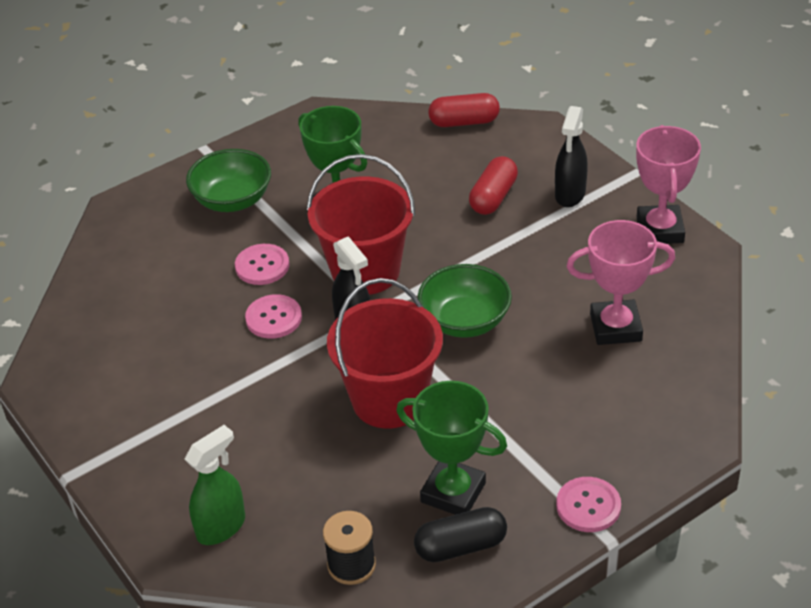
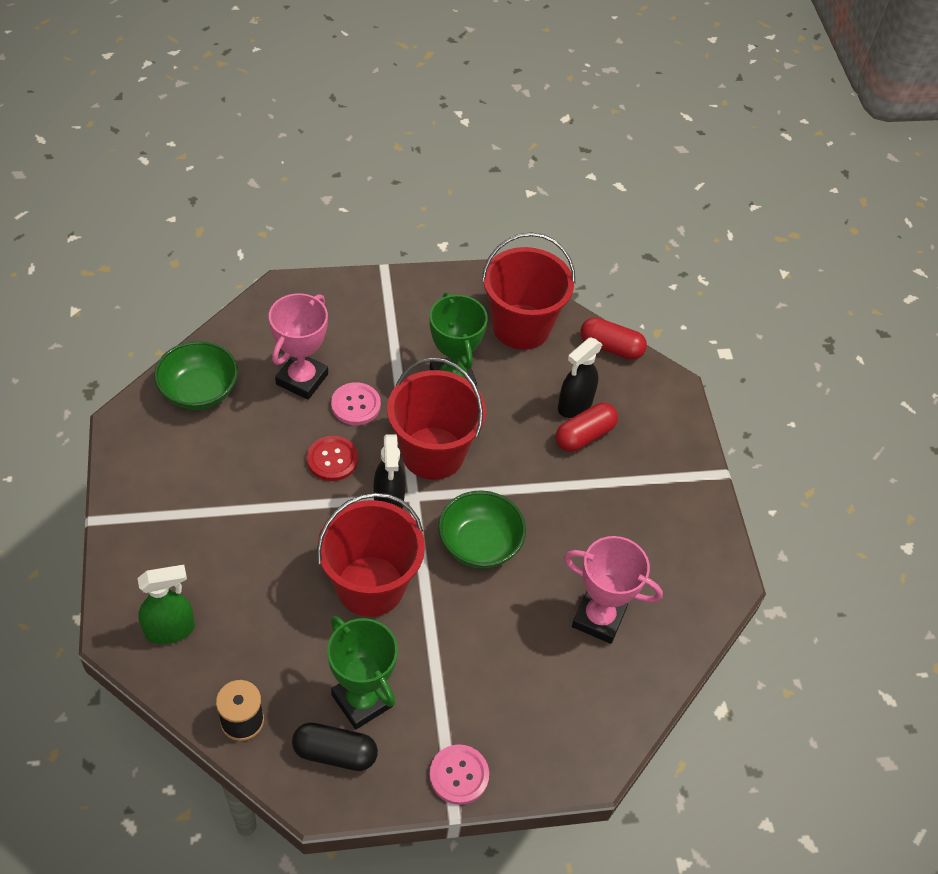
camera: 20 degrees right, 10 degrees up
green bowl [186,149,271,212] -> green bowl moved to [154,341,238,410]
pink button [245,294,302,339] -> red button [307,436,358,481]
black spray bottle [555,106,588,207] -> black spray bottle moved to [558,337,603,418]
pink trophy [636,125,701,244] -> pink trophy moved to [269,293,328,400]
none -> red bucket [482,232,575,350]

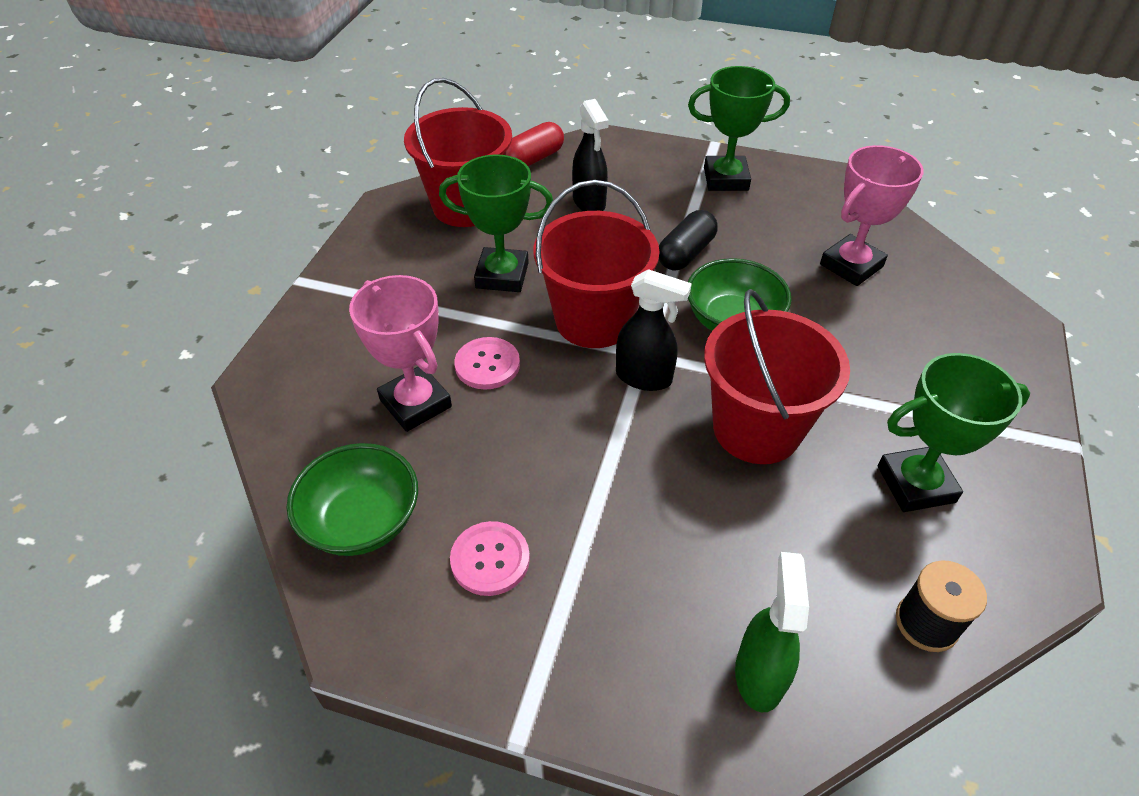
camera: 60 degrees left, 5 degrees down
black capsule [292,722,378,771] -> black capsule moved to [659,210,718,270]
red button [307,436,358,481] -> none
pink button [429,744,489,805] -> pink button moved to [450,521,530,596]
red capsule [555,403,618,452] -> none
none -> green trophy [688,66,790,191]

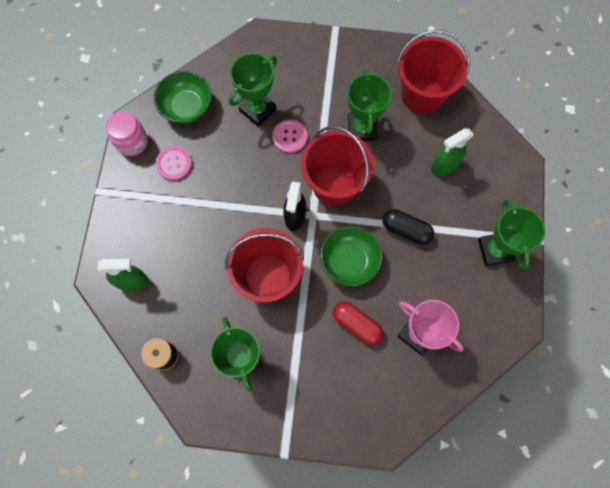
camera: 80 degrees right, 25 degrees up
pink trophy [349,275,452,432] -> green trophy [229,53,277,127]
red capsule [506,122,564,166] -> red capsule moved to [333,301,383,345]
black spray bottle [572,99,609,211] -> green spray bottle [431,129,474,176]
none -> pink jar [106,111,148,156]

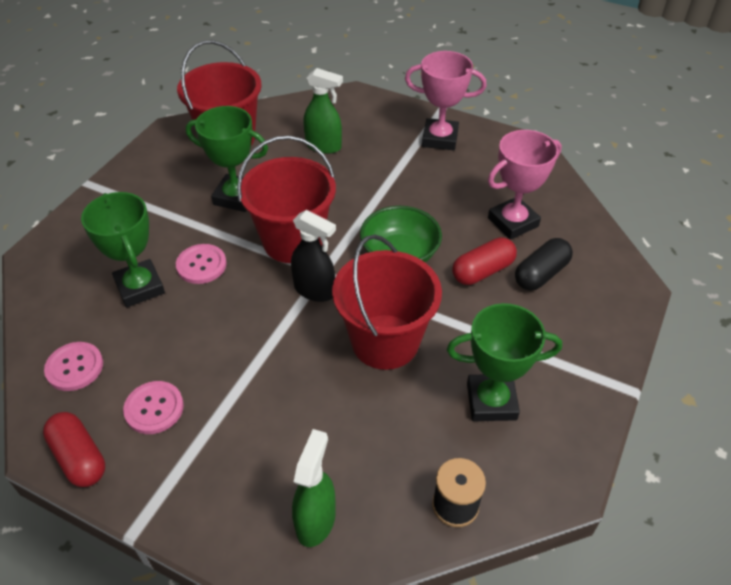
camera: 70 degrees left, 25 degrees down
pink jar [106,111,148,156] -> red capsule [43,412,105,487]
green bowl [154,71,212,124] -> pink button [44,342,103,391]
black capsule [383,209,434,245] -> black capsule moved to [515,238,573,291]
green spray bottle [431,129,474,176] -> green spray bottle turned 60 degrees counterclockwise [303,68,343,154]
green trophy [478,199,545,270] -> pink trophy [405,51,487,150]

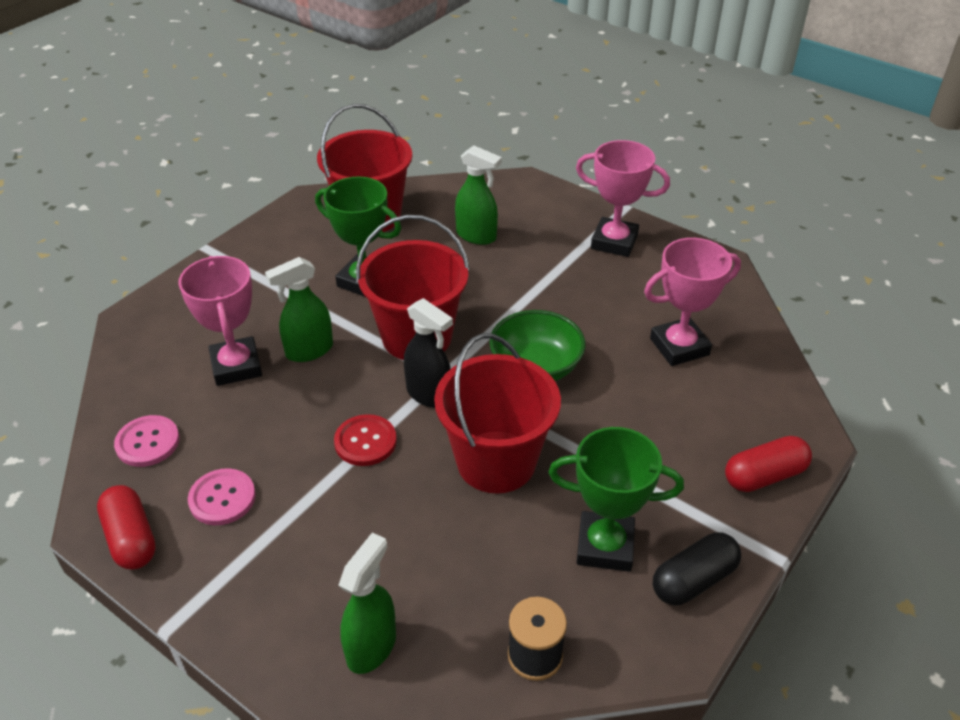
camera: 10 degrees right, 5 degrees down
green trophy [81,192,165,307] -> pink trophy [179,256,262,386]
pink button [176,244,226,284] -> green spray bottle [265,257,333,362]
red capsule [452,237,517,285] -> red capsule moved to [725,436,812,492]
black capsule [515,238,573,291] -> black capsule moved to [653,532,741,605]
none -> red button [334,414,397,466]

